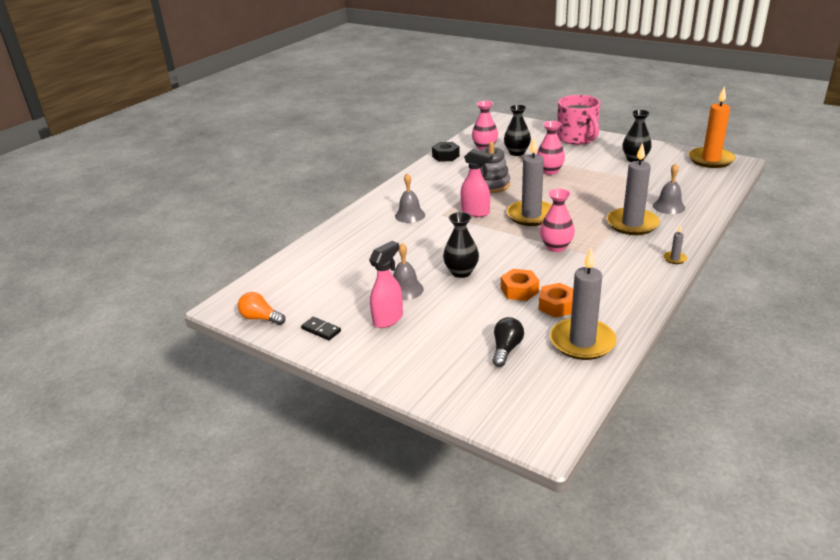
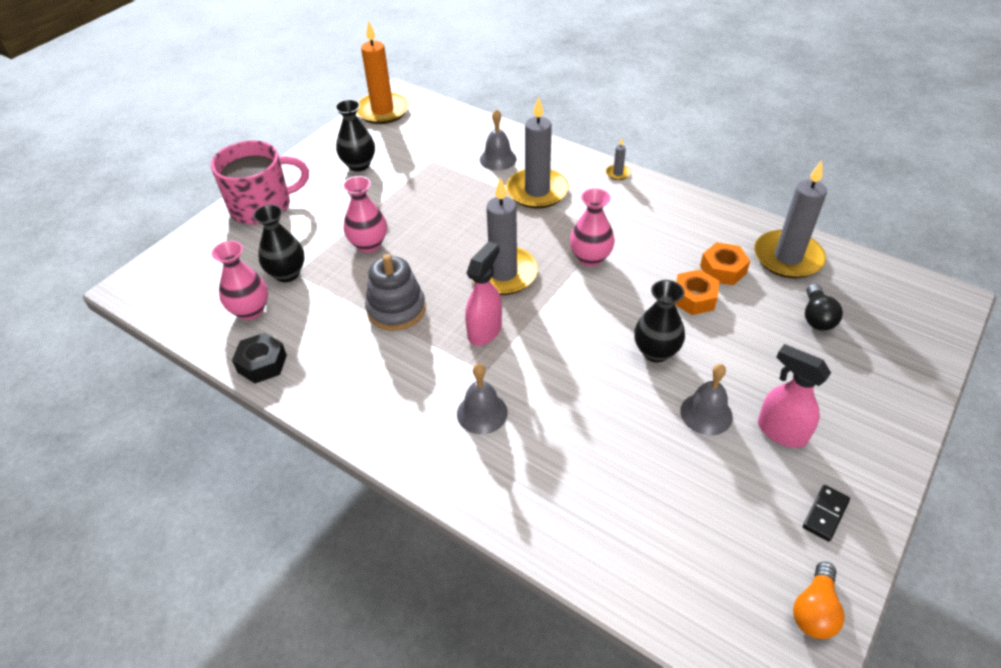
camera: 90 degrees left, 15 degrees up
black light bulb [492,317,524,367] -> black light bulb turned 105 degrees counterclockwise [805,284,843,331]

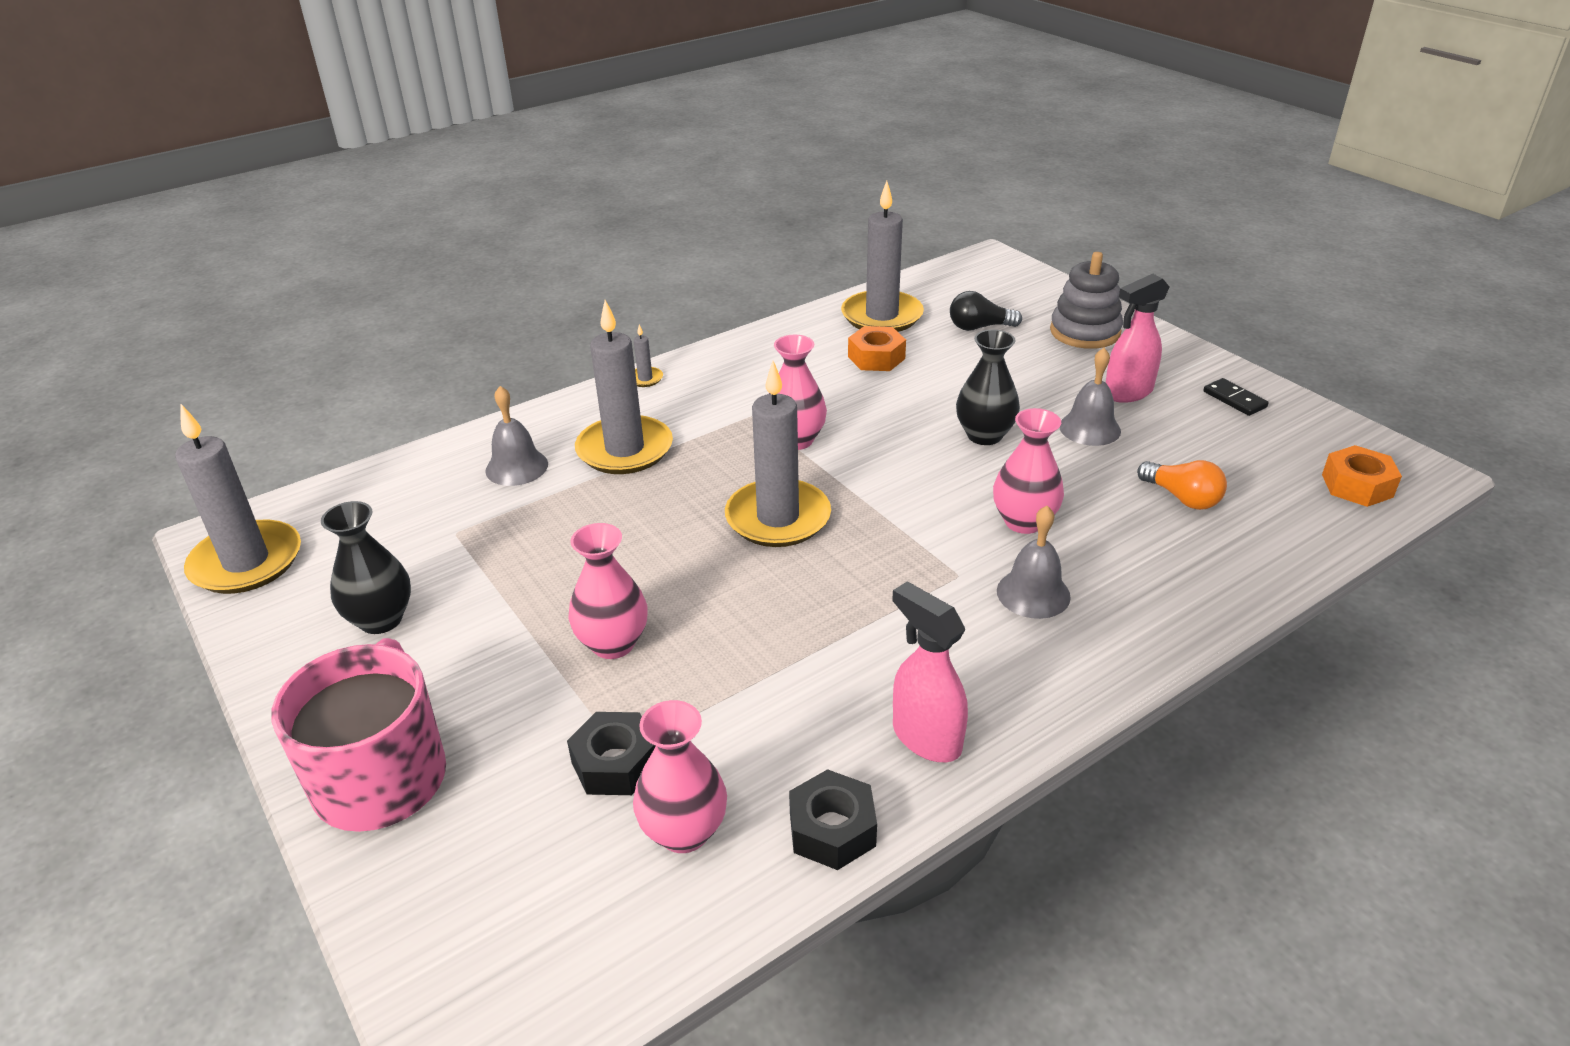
camera: 70 degrees left, 10 degrees down
black vase [253,205,305,282] -> black nut [567,712,656,795]
orange candle [356,20,409,124] -> grey candle [175,404,301,594]
grey stacking toy [365,254,426,331] -> grey stacking toy moved to [1050,252,1123,349]
pink spray bottle [465,241,502,346] -> pink spray bottle moved to [892,581,968,762]
orange nut [675,270,720,315] -> orange nut moved to [1322,445,1402,507]
orange light bulb [793,562,845,639] -> orange light bulb moved to [1137,460,1227,510]
black light bulb [805,284,843,331] -> black light bulb turned 150 degrees clockwise [950,291,1022,331]
none -> pink vase [993,408,1064,534]

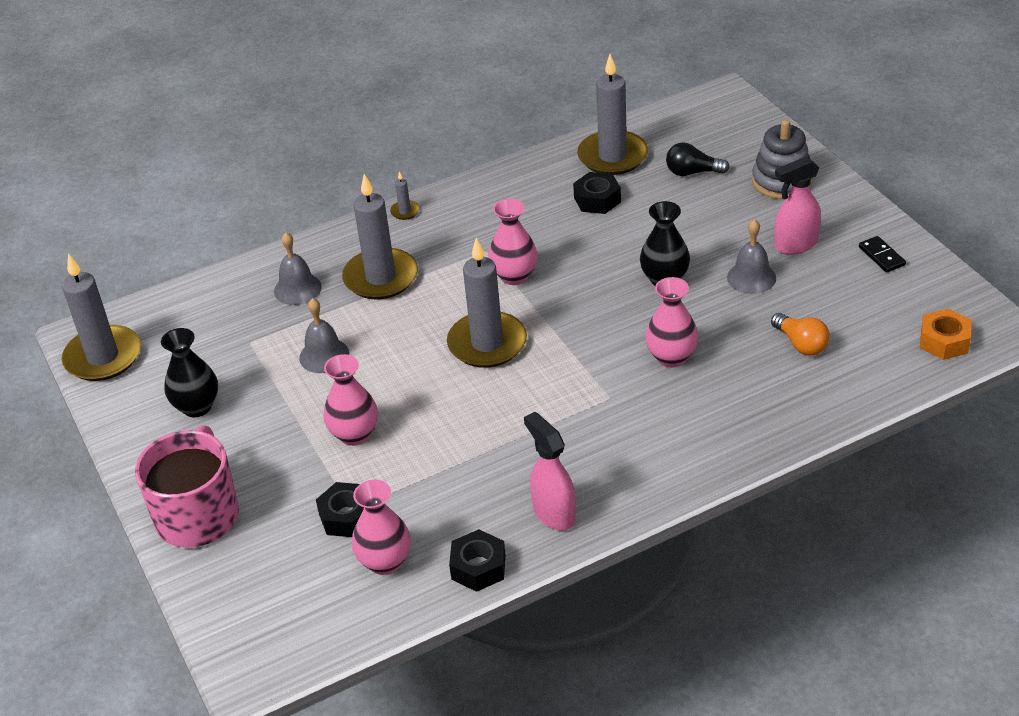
camera: 10 degrees right, 5 degrees up
orange nut [848,326,906,371] -> black nut [573,172,621,214]
grey bell [997,506,1071,619] -> grey bell moved to [299,298,349,373]

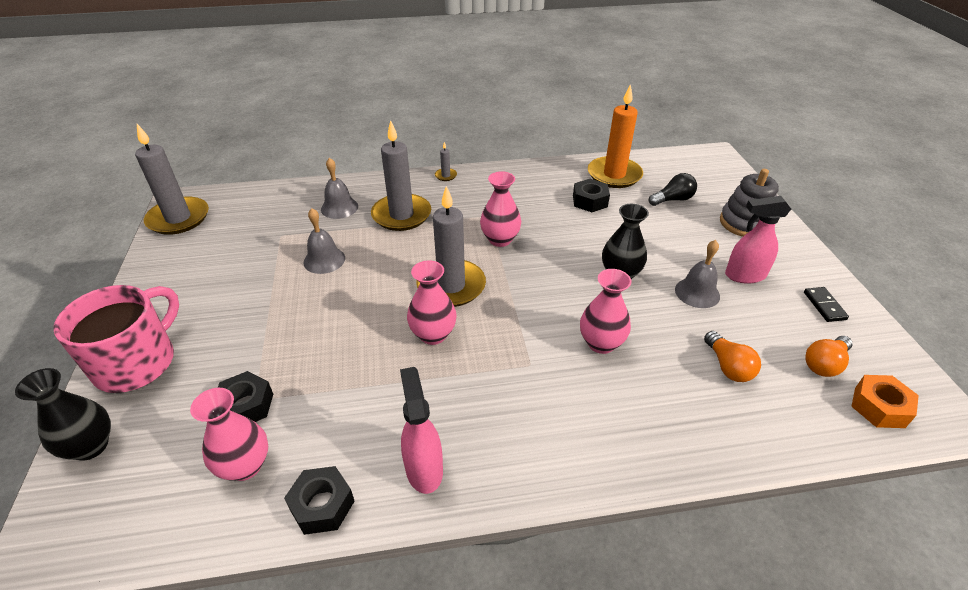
camera: 15 degrees right, 0 degrees up
black vase [161,328,218,417] -> black vase moved to [15,368,111,460]
pink vase [323,354,378,446] -> pink vase moved to [407,260,457,345]
grey candle [577,54,648,175] -> orange candle [588,84,643,188]
black light bulb [666,142,730,176] -> black light bulb turned 135 degrees clockwise [649,173,697,206]
none -> orange light bulb [805,336,853,377]

